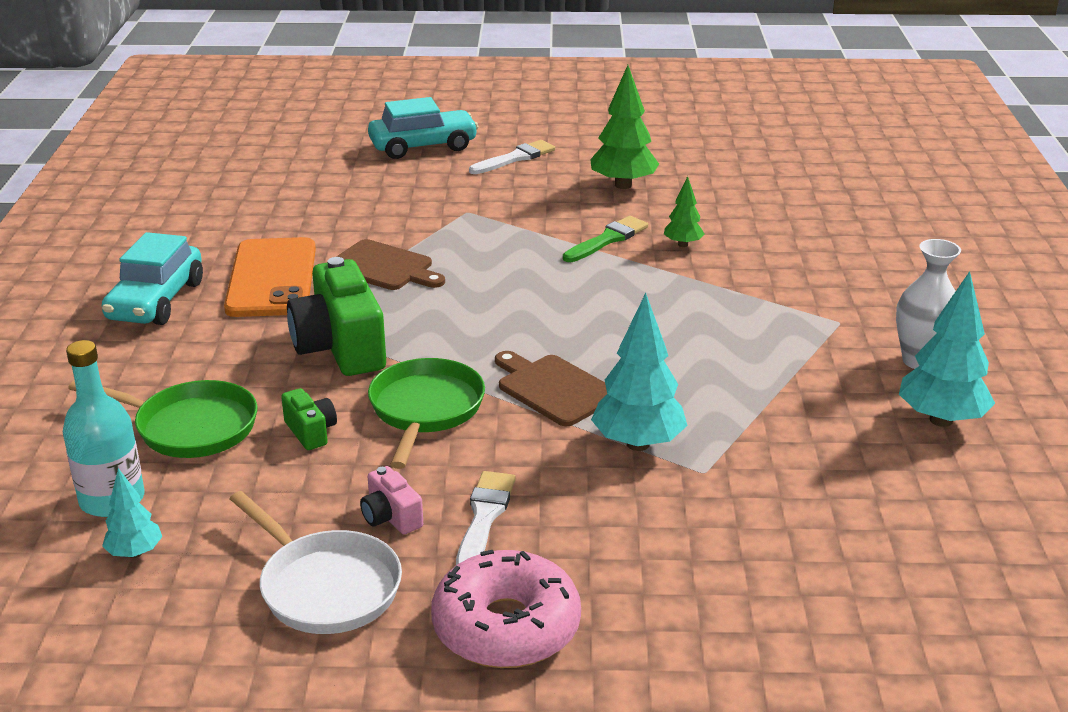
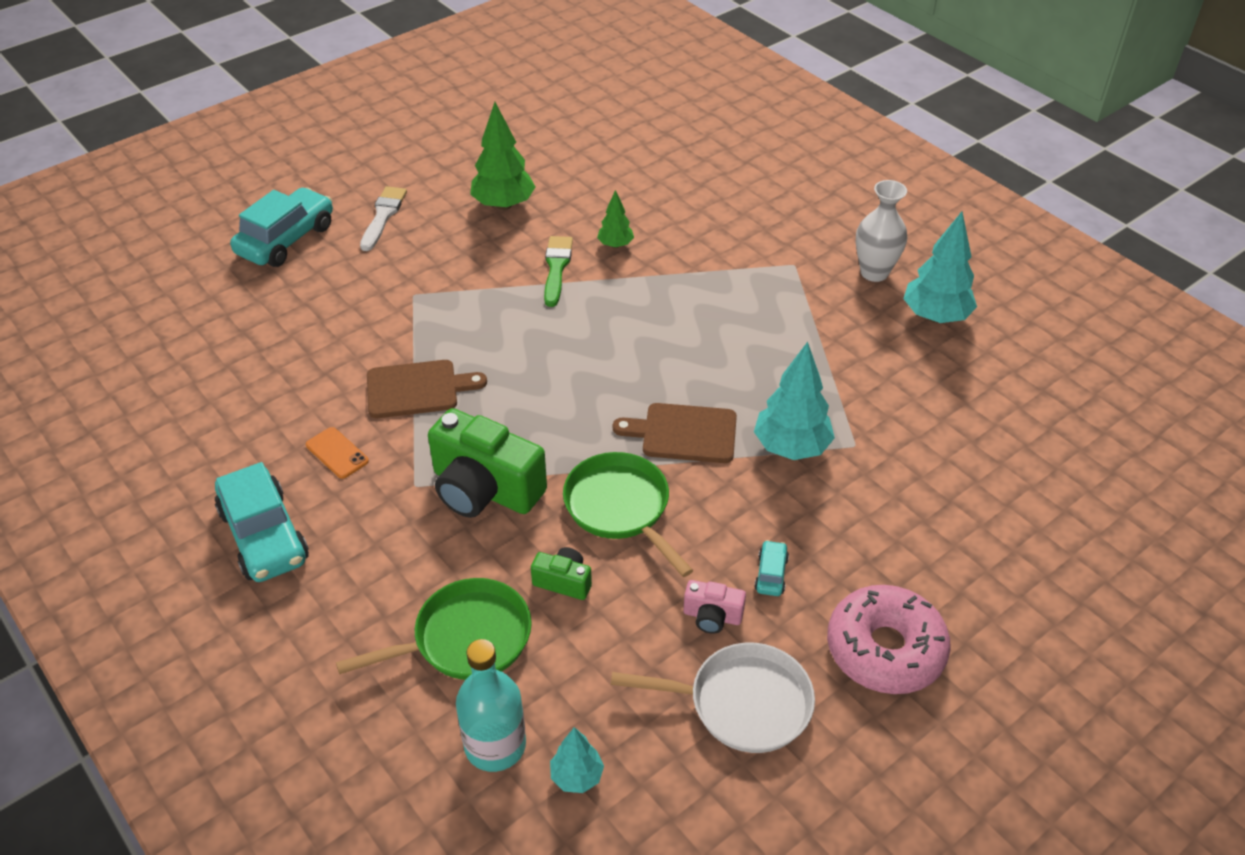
camera: 40 degrees left, 15 degrees up
orange phone [224,237,316,317] -> orange phone [306,427,369,479], size x0.44
white brush [456,471,516,565] -> turquoise car [754,540,789,596]

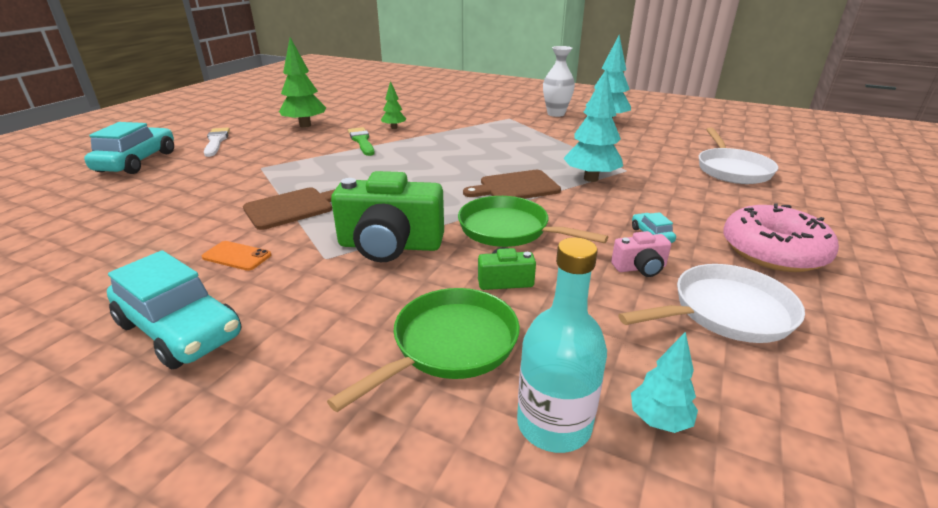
camera: 25 degrees left, 15 degrees down
none -> white pan [699,128,778,184]

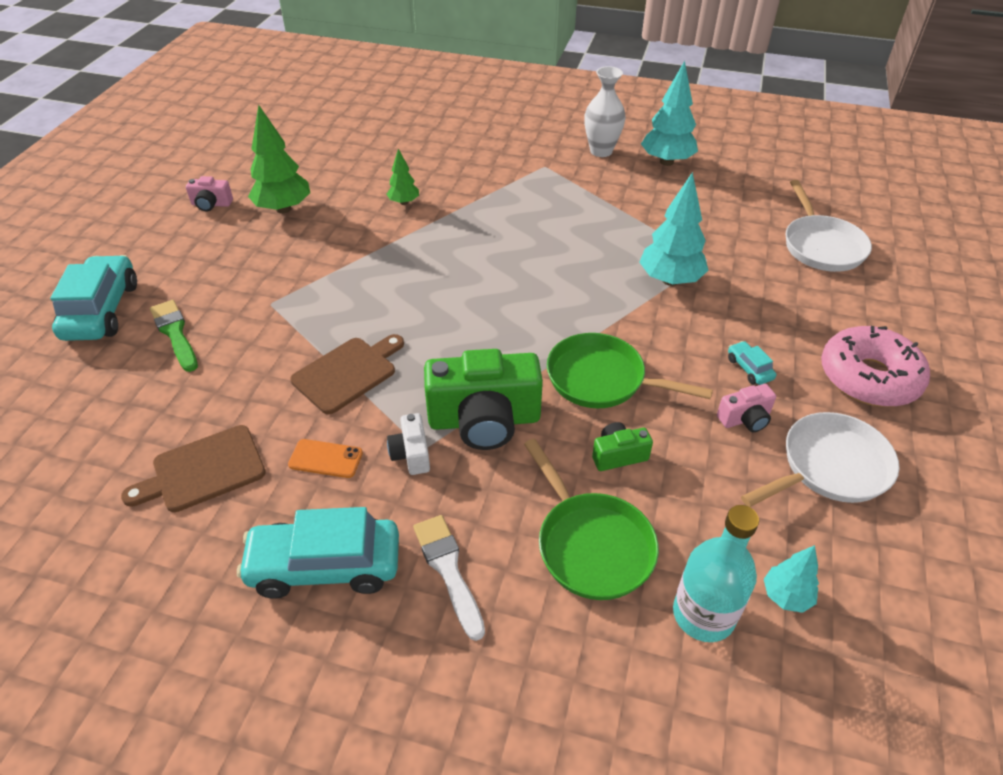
camera: 10 degrees left, 15 degrees up
turquoise car [107,250,242,370] -> turquoise car turned 150 degrees clockwise [237,507,399,599]
white brush [204,128,230,157] -> white brush moved to [413,515,485,641]
green pan [327,288,520,412] -> green pan turned 120 degrees clockwise [524,439,659,600]
green brush [348,127,375,156] -> green brush moved to [150,300,198,372]
brown cutting board [463,170,561,199] -> brown cutting board moved to [121,425,266,512]
none -> pink camera [186,176,233,212]
none -> white camera [387,413,430,475]

